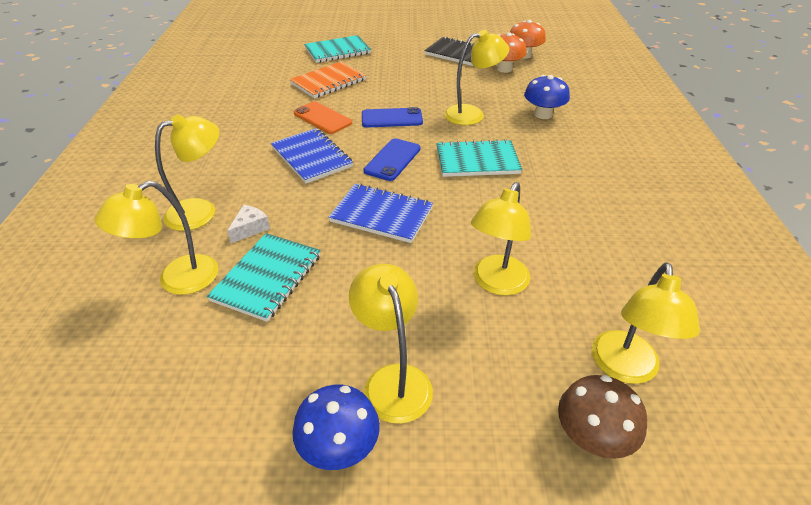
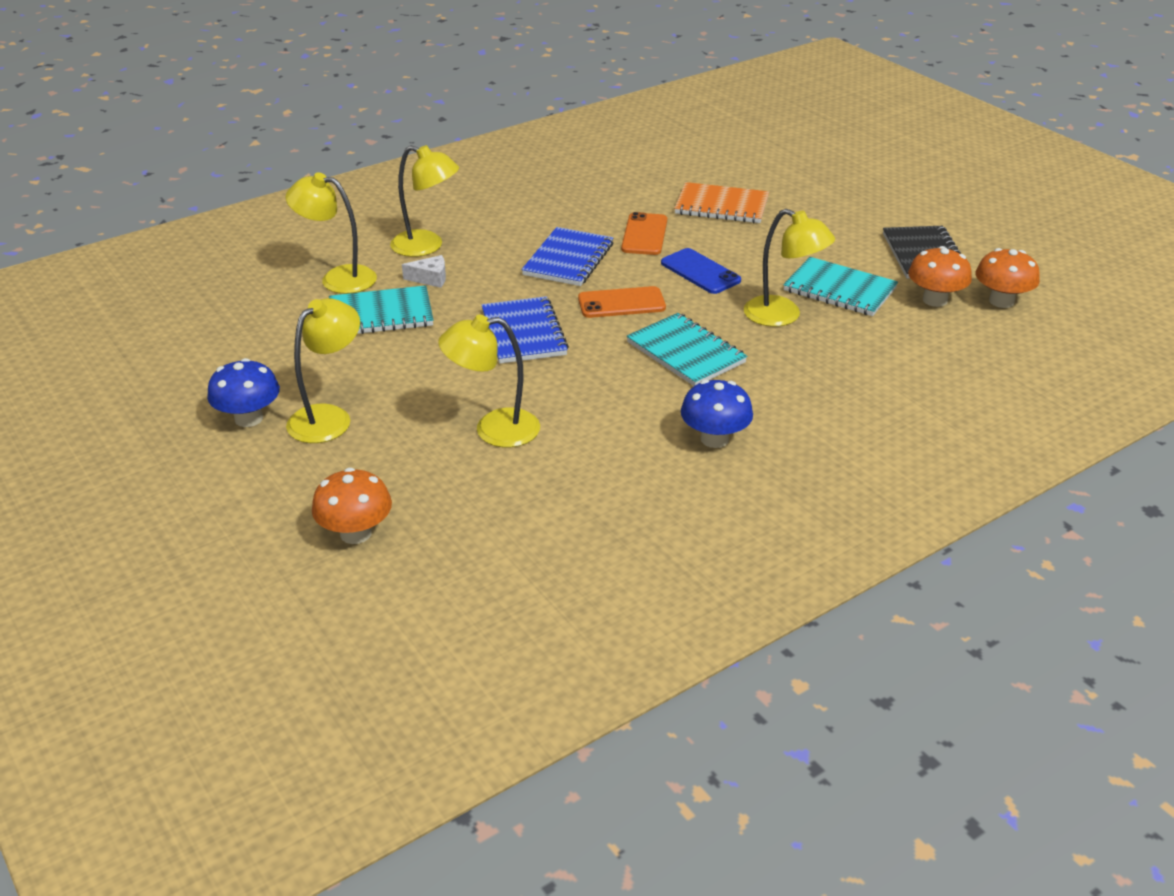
camera: 55 degrees right, 5 degrees down
turquoise notebook [304,35,371,63] -> turquoise notebook moved to [783,257,898,316]
blue phone [364,138,421,181] -> orange phone [578,286,666,318]
blue mushroom [524,75,570,119] -> blue mushroom moved to [681,379,753,448]
brown mushroom [558,375,647,459] -> orange mushroom [312,468,392,544]
yellow lamp [592,262,700,384] -> none

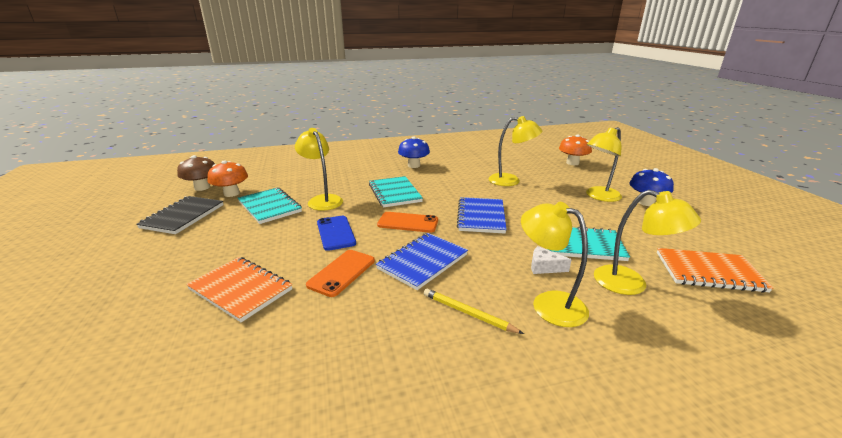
camera: 160 degrees left, 10 degrees down
orange mushroom [976,248,1040,308] -> brown mushroom [177,155,215,191]
none -> yellow pencil [424,288,524,334]
none -> orange notebook [657,248,773,293]

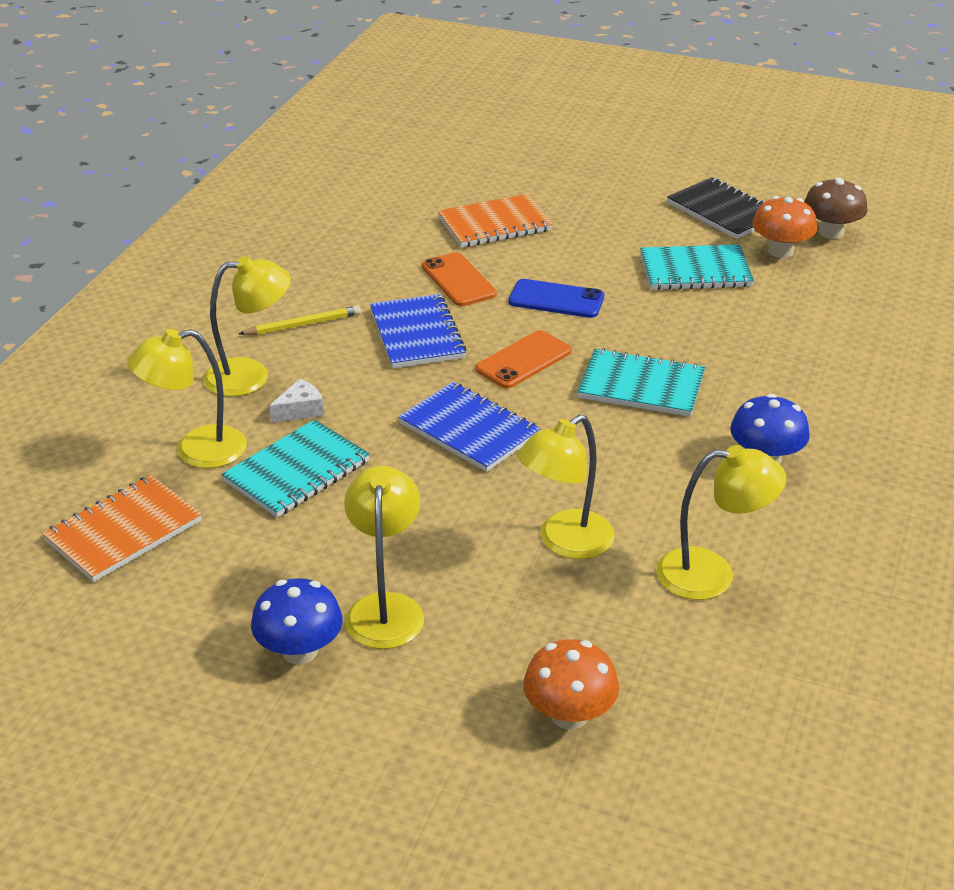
camera: 125 degrees right, 10 degrees up
yellow lamp [295,128,343,211] -> yellow lamp moved to [656,445,786,600]

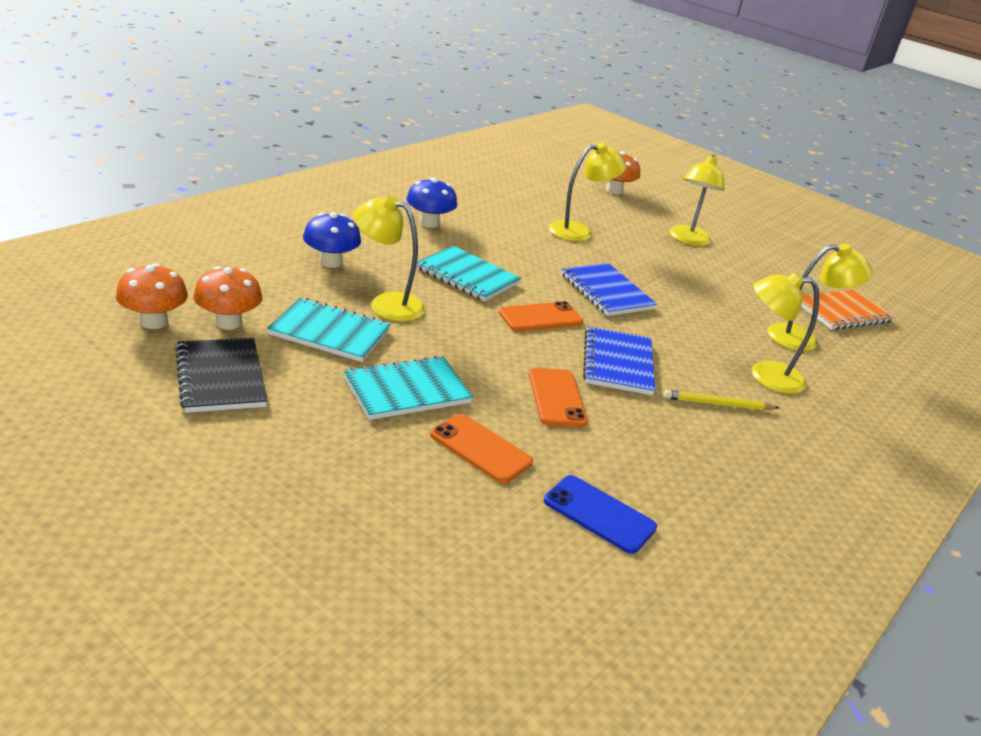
camera: 165 degrees left, 5 degrees down
turquoise notebook [221,419,370,517] -> turquoise notebook moved to [344,356,473,420]
blue mushroom [251,578,343,664] -> blue mushroom moved to [303,212,361,268]
white cheese [269,379,324,423] -> none
orange notebook [438,194,553,247] -> orange phone [430,414,533,483]
blue phone [509,279,604,318] -> blue phone moved to [544,475,657,554]
yellow lamp [656,445,786,600] -> yellow lamp moved to [353,195,425,322]
brown mushroom [804,177,867,239] -> orange mushroom [116,263,188,329]

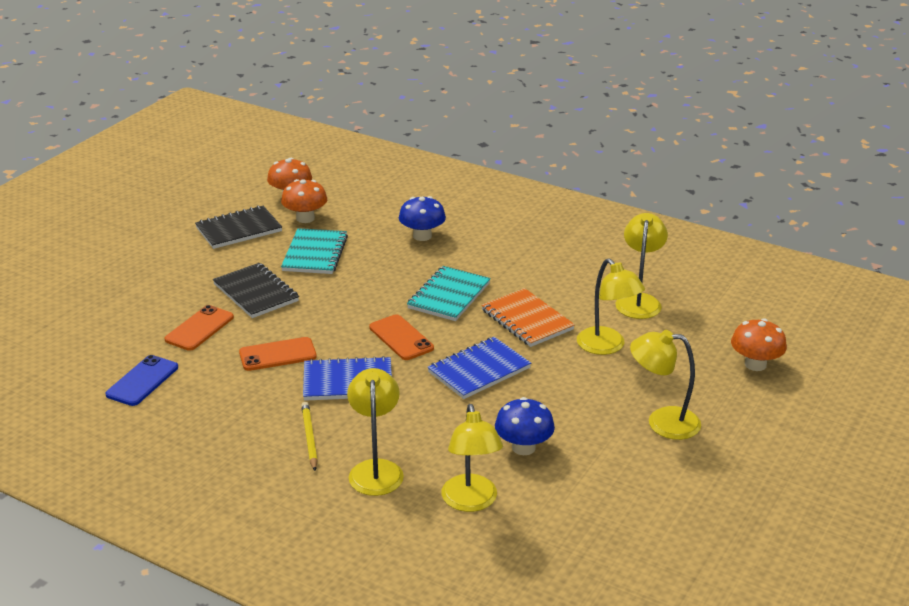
camera: 85 degrees right, 0 degrees up
turquoise notebook [344,356,473,420] -> black notebook [213,263,299,318]
yellow lamp [353,195,425,322] -> yellow lamp moved to [616,213,668,319]
blue mushroom [406,178,457,228] -> blue mushroom moved to [495,397,555,455]
orange notebook [801,289,895,330] -> orange notebook moved to [481,288,575,347]

